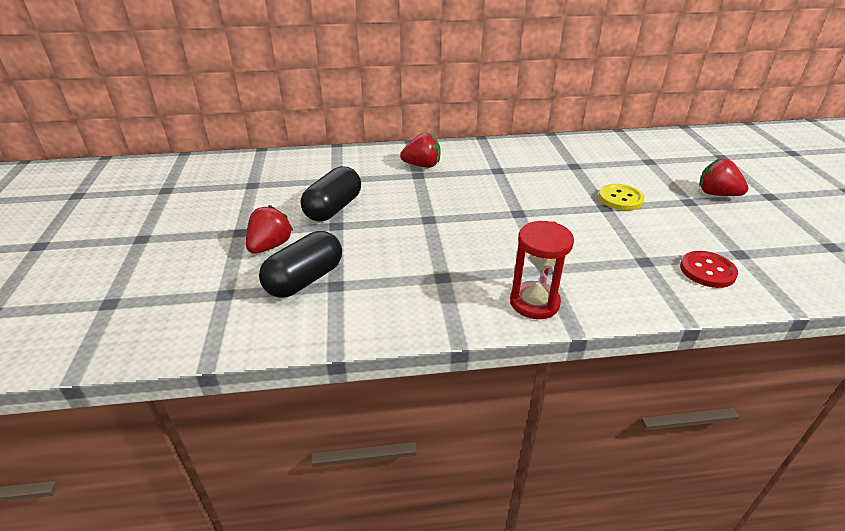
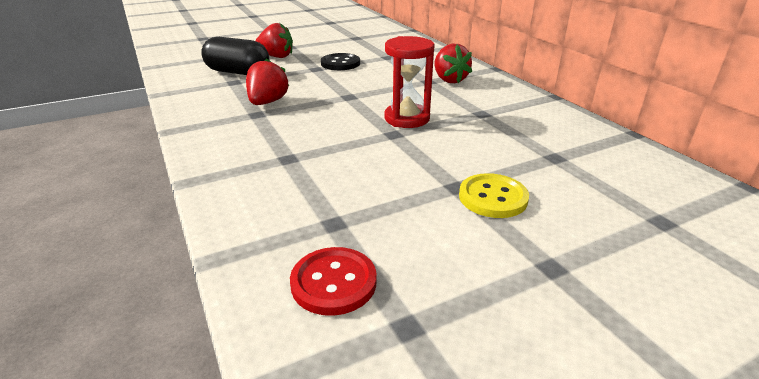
camera: 70 degrees right, 5 degrees down
black capsule [301,166,361,222] -> black button [321,53,360,70]
red hourglass [510,221,574,319] -> red hourglass moved to [385,36,435,128]
red strawberry [699,158,748,196] -> red strawberry moved to [246,58,289,105]

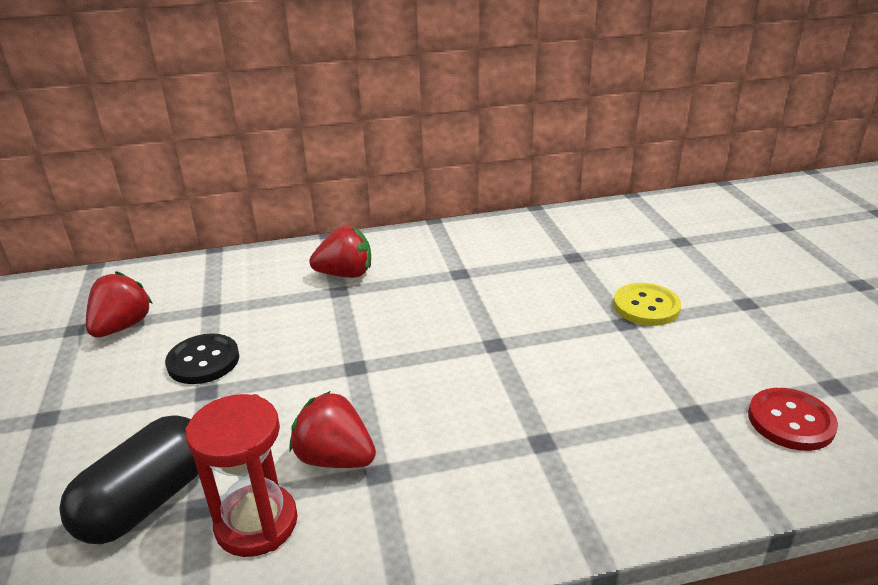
camera: 75 degrees left, 0 degrees up
red strawberry [255,23,293,58] -> red strawberry moved to [86,271,153,338]
red hourglass [385,36,435,128] -> red hourglass moved to [185,394,298,557]

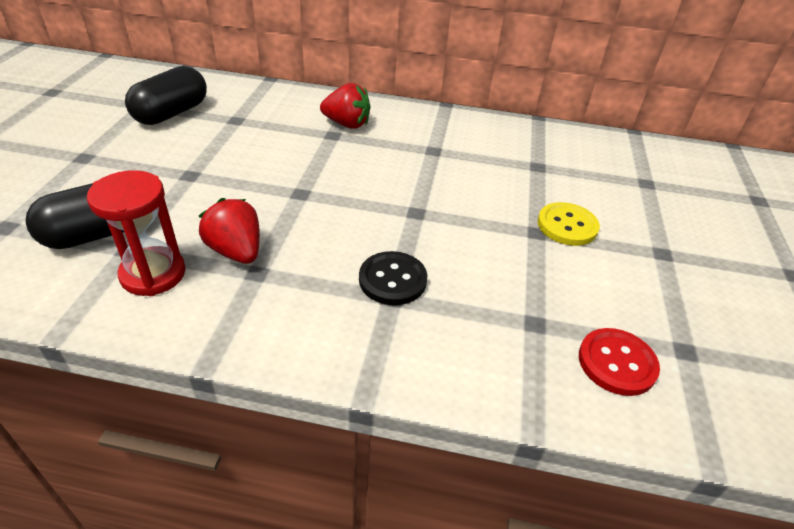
camera: 20 degrees right, 10 degrees up
red strawberry [86,271,153,338] -> black capsule [125,66,207,125]
black button [165,334,239,384] -> black button moved to [359,251,427,305]

